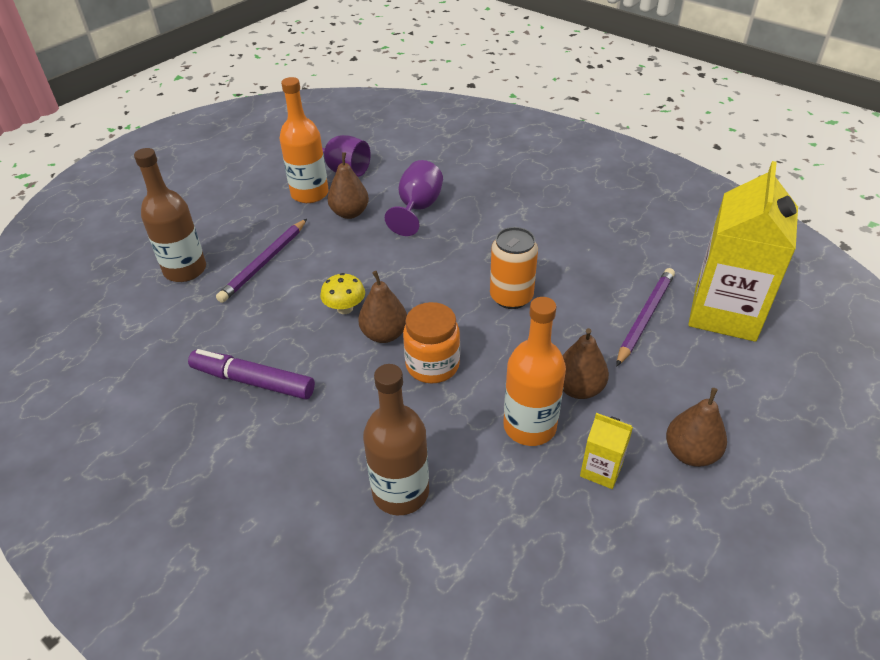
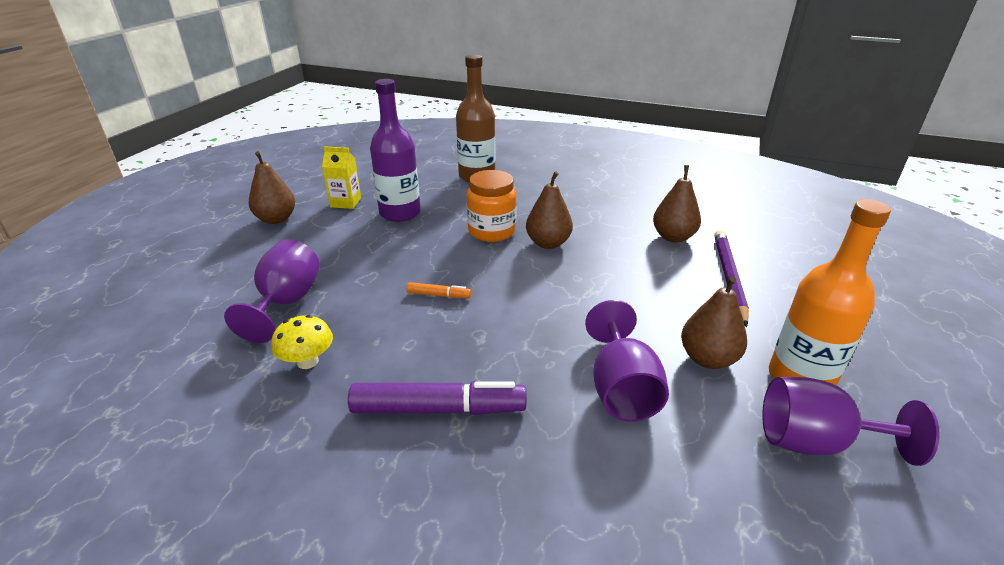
camera: 160 degrees right, 10 degrees down
brown bottle [134,148,206,282] -> none
purple marker [188,349,315,400] -> purple marker moved to [348,381,527,415]
yellow mushroom [320,273,365,314] -> yellow mushroom moved to [271,315,333,369]
orange can [490,227,538,309] -> orange marker [407,282,471,298]
orange bottle [503,297,566,446] -> purple bottle [370,79,420,222]
brown pear [562,328,609,399] -> brown pear moved to [653,165,701,242]
purple pencil [616,268,675,367] -> purple goblet [224,239,320,343]
yellow carton [688,161,798,342] -> none

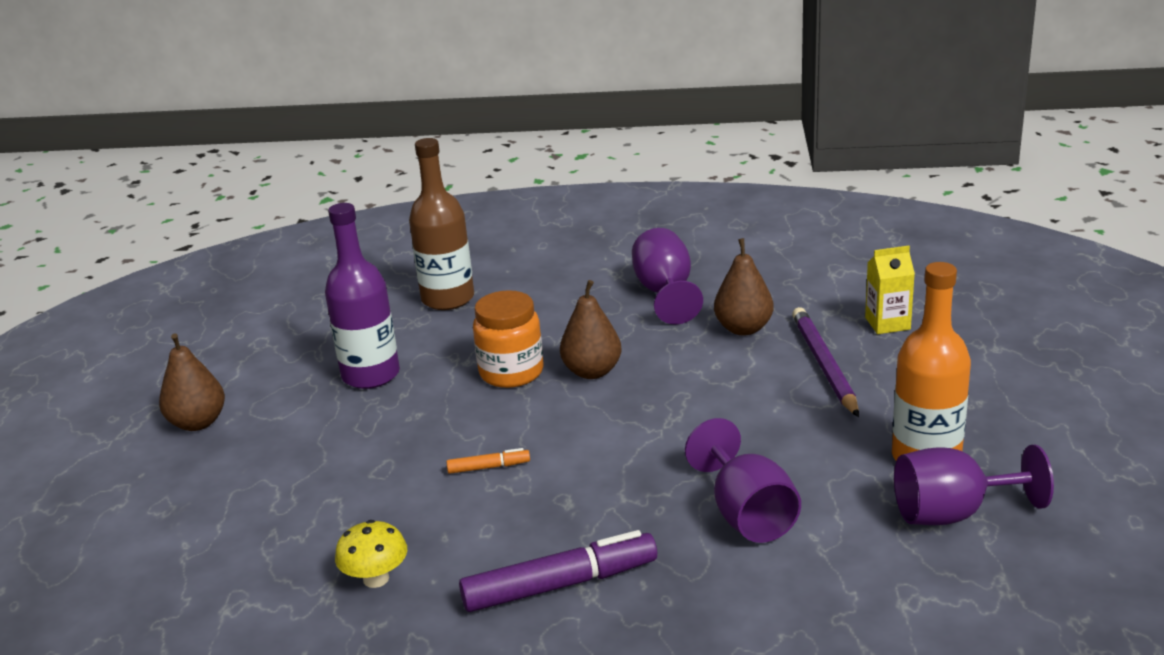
camera: 15 degrees left, 5 degrees down
purple goblet [224,239,320,343] -> purple goblet moved to [632,228,703,324]
yellow carton [322,146,361,209] -> yellow carton moved to [865,245,915,334]
brown pear [681,276,747,369] -> none

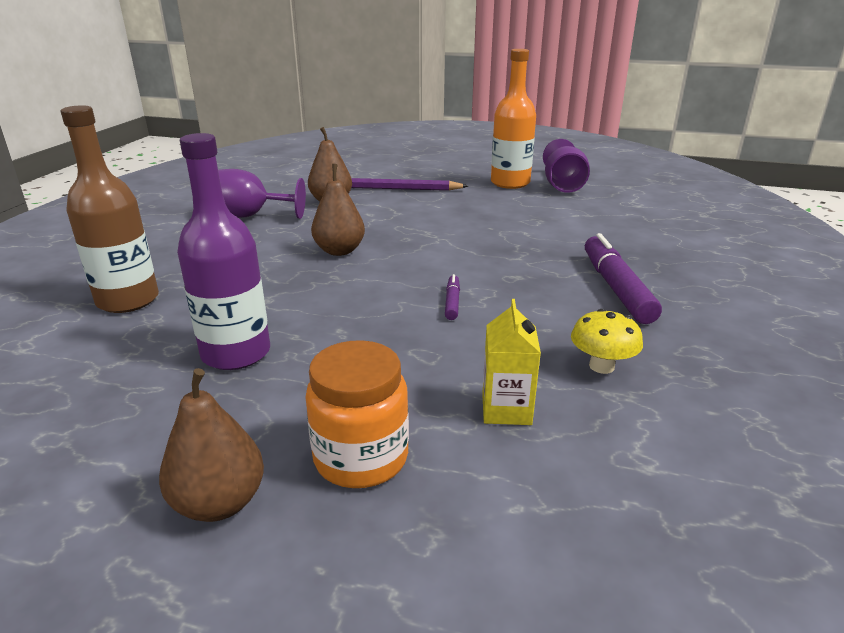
camera: 80 degrees left, 0 degrees up
orange marker [446,448,530,474] -> purple marker [445,274,460,320]
orange jar [473,290,543,388] -> orange jar moved to [305,340,409,488]
purple goblet [685,418,801,543] -> none
yellow carton [865,245,915,334] -> yellow carton moved to [482,299,541,425]

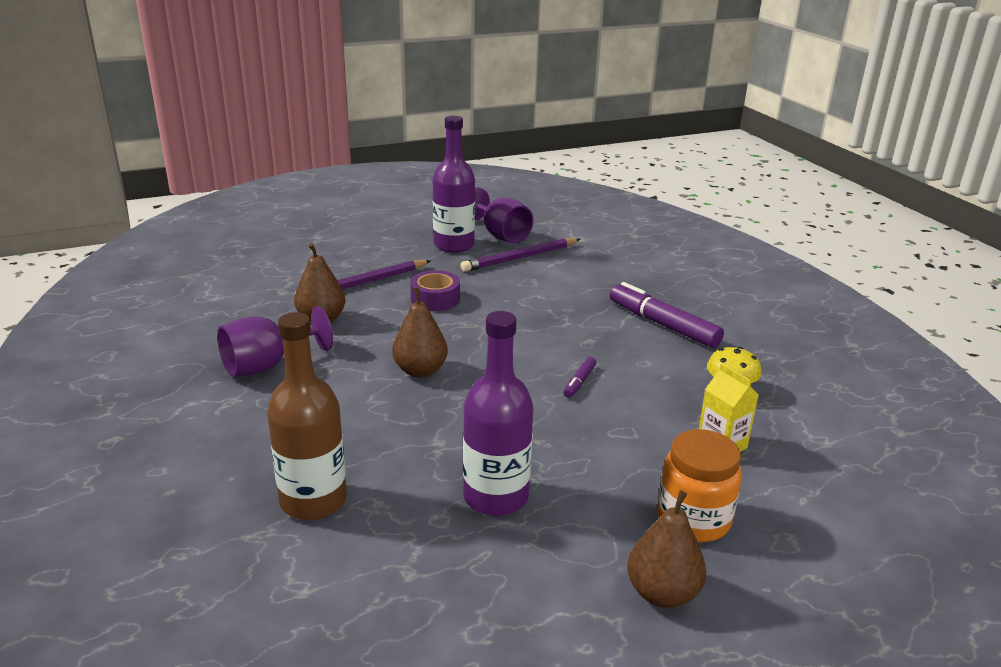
camera: 40 degrees left, 0 degrees up
purple marker [445,274,460,320] -> purple marker turned 120 degrees counterclockwise [563,357,596,398]
orange bottle [491,49,536,189] -> purple bottle [433,116,475,253]
none -> purple tape [410,270,460,311]
none -> purple pencil [461,238,580,272]

